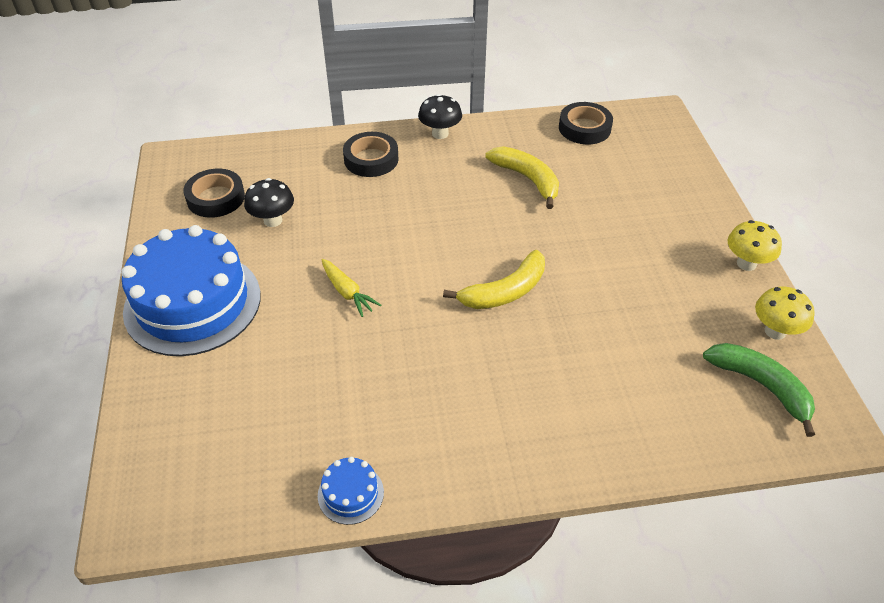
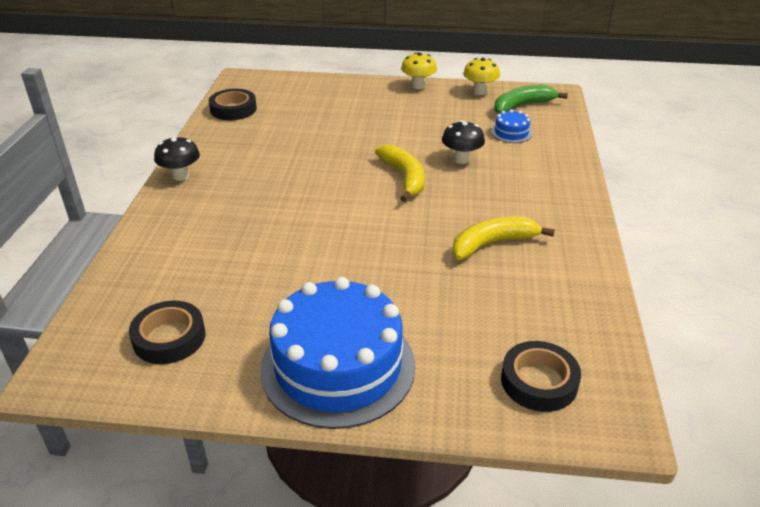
camera: 75 degrees left, 10 degrees down
black mushroom [244,178,294,227] -> black mushroom moved to [442,120,485,164]
blue cake [318,457,384,525] -> blue cake moved to [491,109,532,143]
yellow carrot [322,259,381,317] -> none
black tape [343,132,398,177] -> black tape moved to [501,341,581,412]
yellow banana [486,146,559,209] -> yellow banana moved to [452,216,555,260]

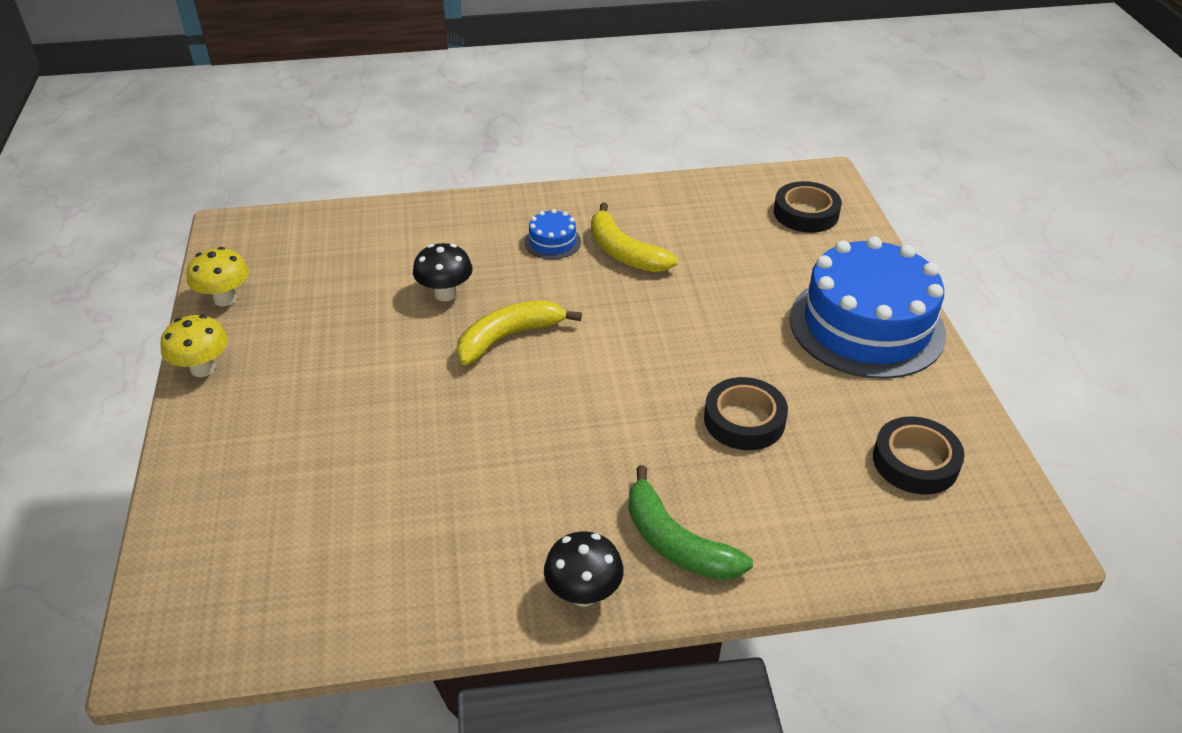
camera: 105 degrees left, 5 degrees up
black tape [209,89,257,120] -> black tape moved to [704,377,788,450]
blue cake [491,109,532,143] -> blue cake moved to [525,209,581,259]
green banana [494,85,568,114] -> green banana moved to [628,465,753,580]

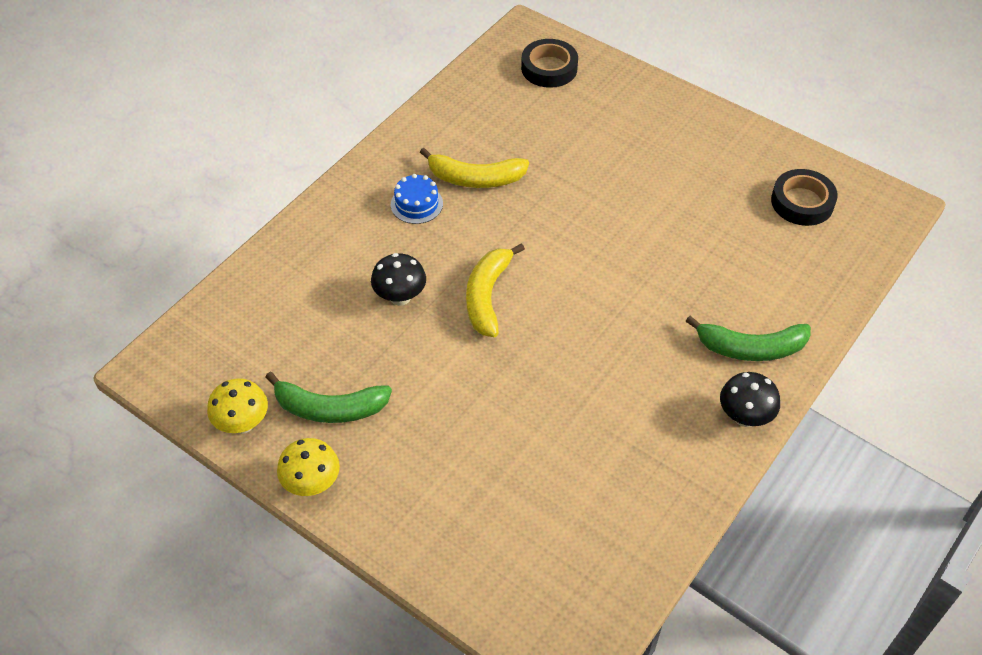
camera: 45 degrees left, 10 degrees up
black tape [704,377,788,450] -> none
blue cake [790,237,946,379] -> none
none -> green banana [266,372,392,423]

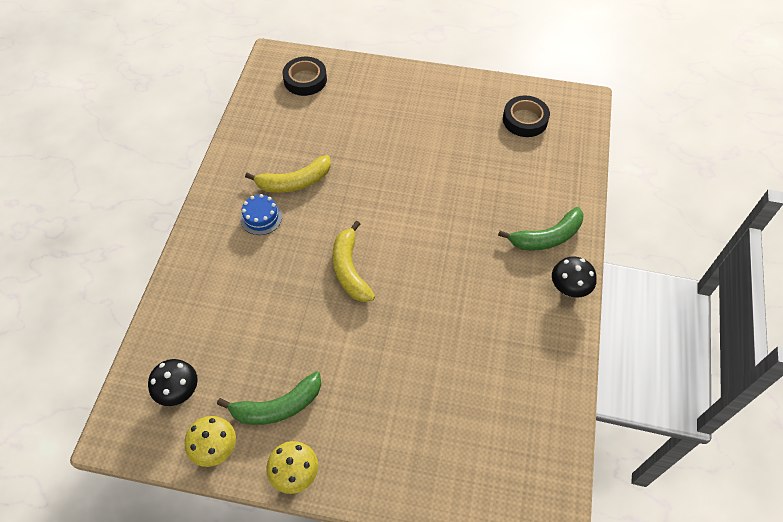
camera: 25 degrees left, 5 degrees up
black mushroom [371,253,426,306] -> black mushroom moved to [148,359,198,406]

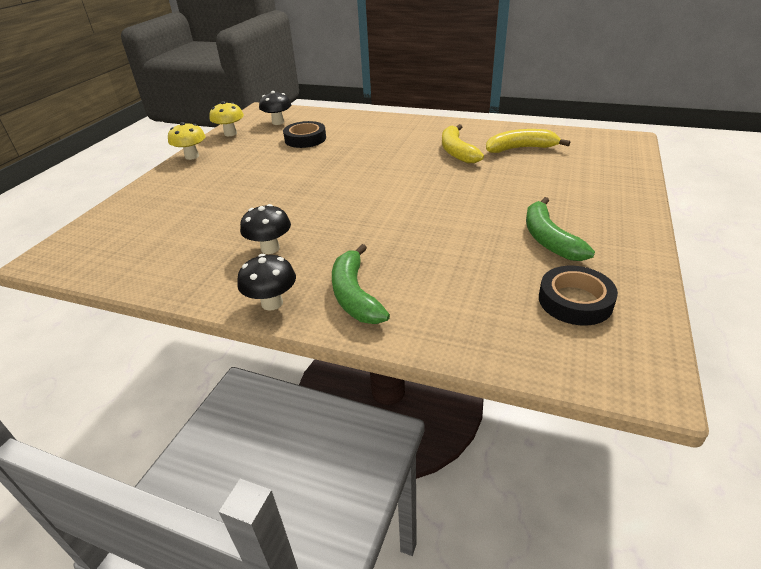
camera: 100 degrees right, 20 degrees down
green banana [217,371,321,425] -> green banana moved to [526,197,595,261]
blue cake [240,194,282,235] -> none
black tape [282,57,327,96] -> black tape moved to [283,121,326,148]
yellow banana [333,221,375,302] -> yellow banana moved to [486,129,570,153]
none -> black mushroom [240,204,291,254]

